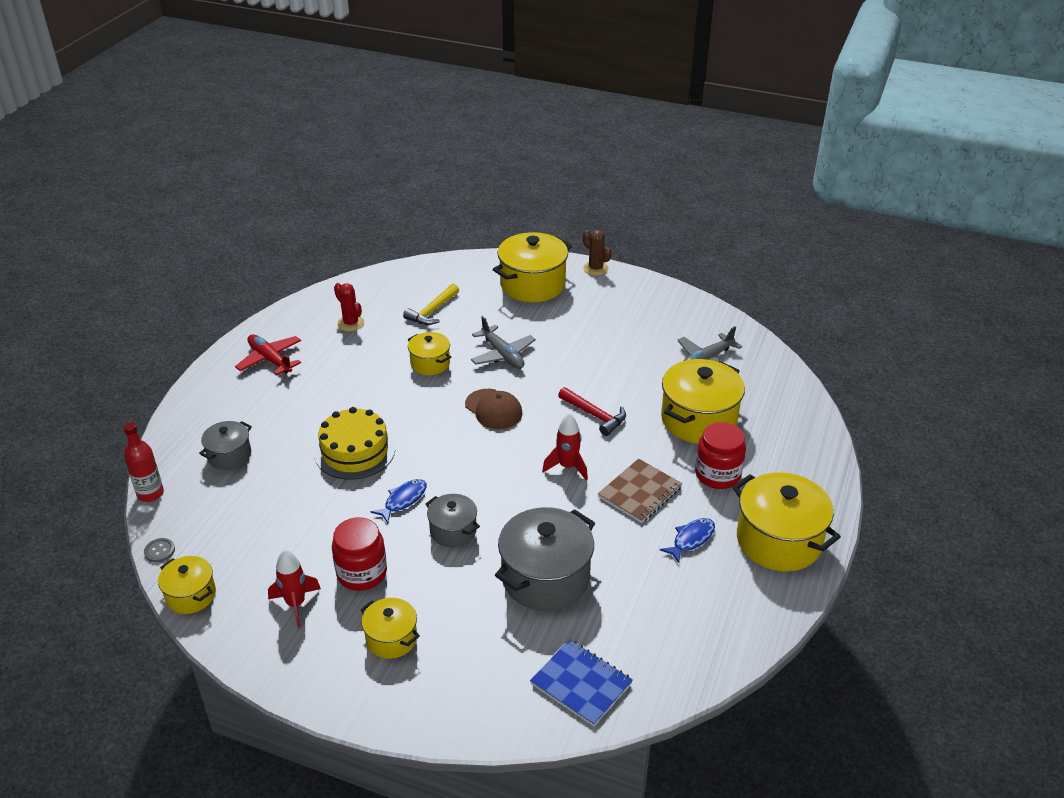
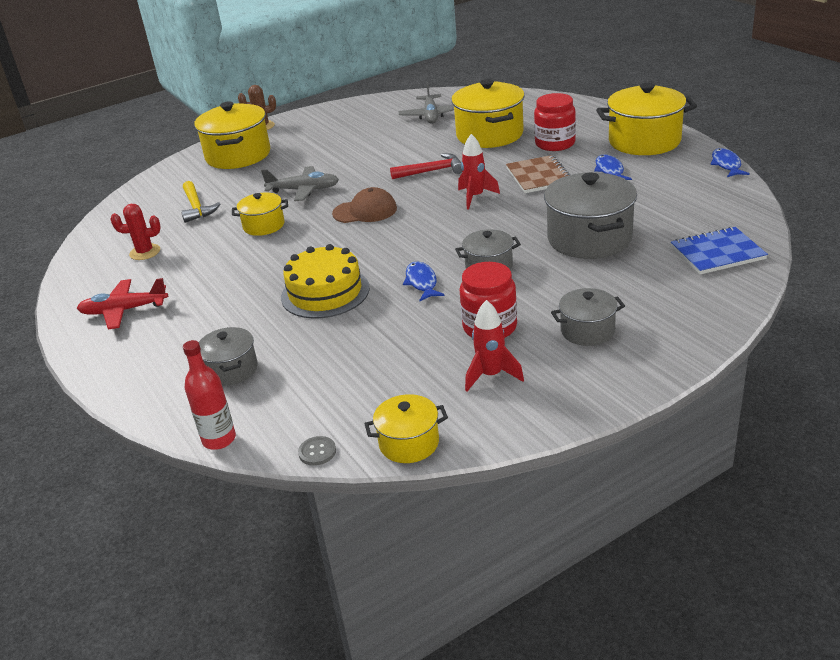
camera: 50 degrees left, 5 degrees down
yellow pot [360,598,420,659] -> grey pot [551,288,625,346]
none -> blue fish [710,148,750,177]

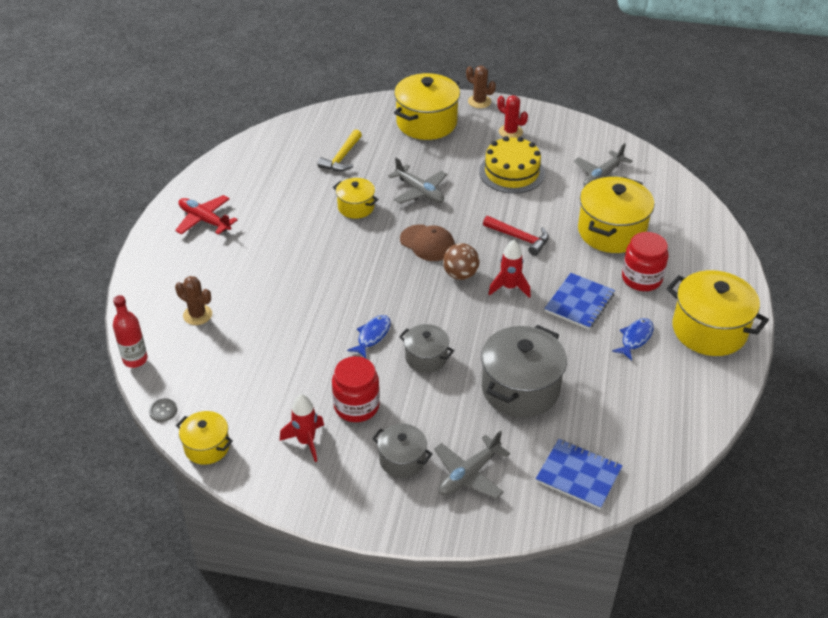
camera: 40 degrees right, 10 degrees up
red cactus [110,204,161,260] -> red cactus moved to [497,95,528,138]
grey pot [199,327,258,386] -> brown cactus [175,276,212,325]
yellow cake [281,244,370,319] -> yellow cake moved to [479,136,545,194]
brown notebook [506,155,571,193] -> blue notebook [544,273,615,330]
blue fish [710,148,750,177] -> none
none -> grey plane [434,431,510,499]
none -> brown ball [443,243,480,280]

